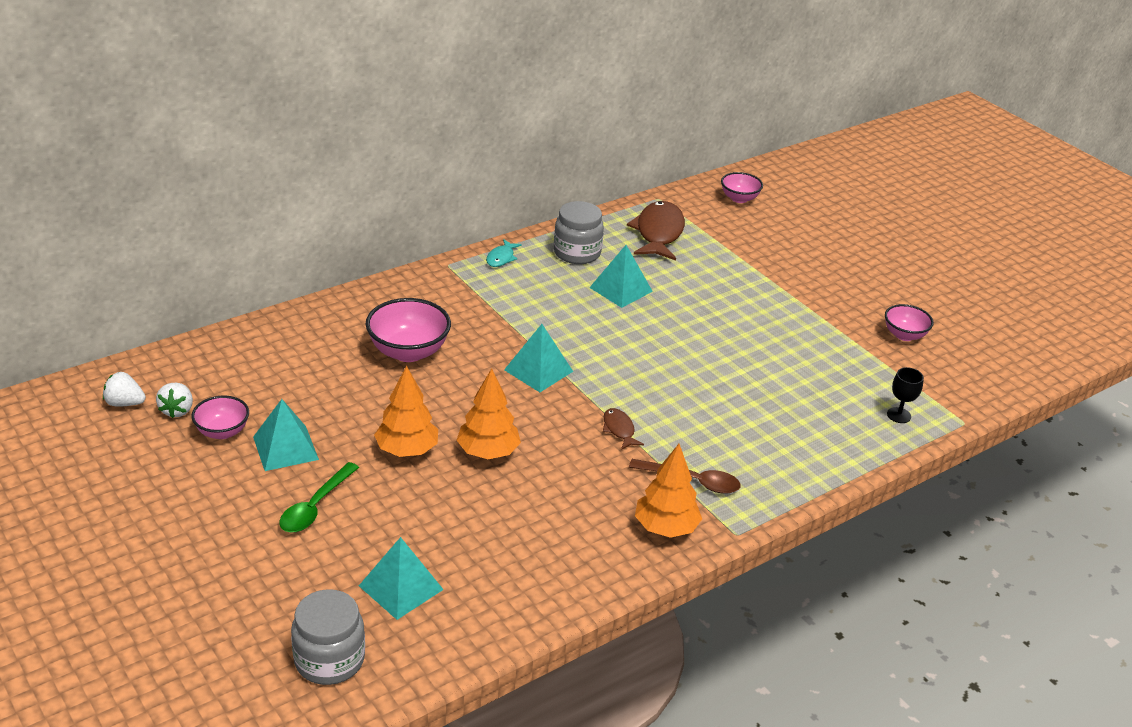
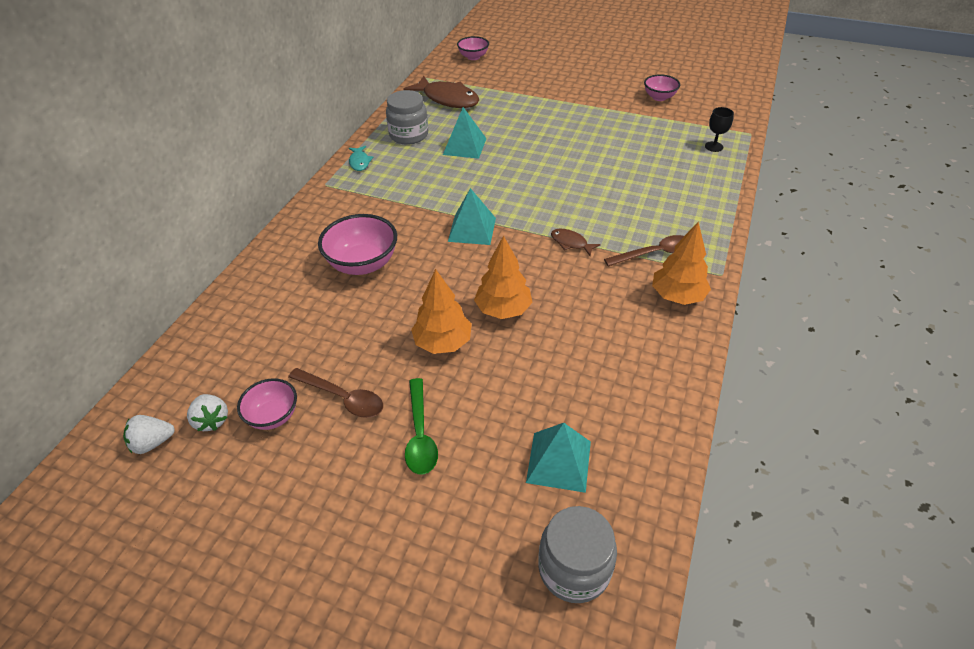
camera: 30 degrees left, 10 degrees up
turquoise pyramid [253,399,319,471] -> brown spoon [288,368,383,418]
brown fish [627,201,685,261] -> brown fish turned 150 degrees clockwise [403,75,479,108]

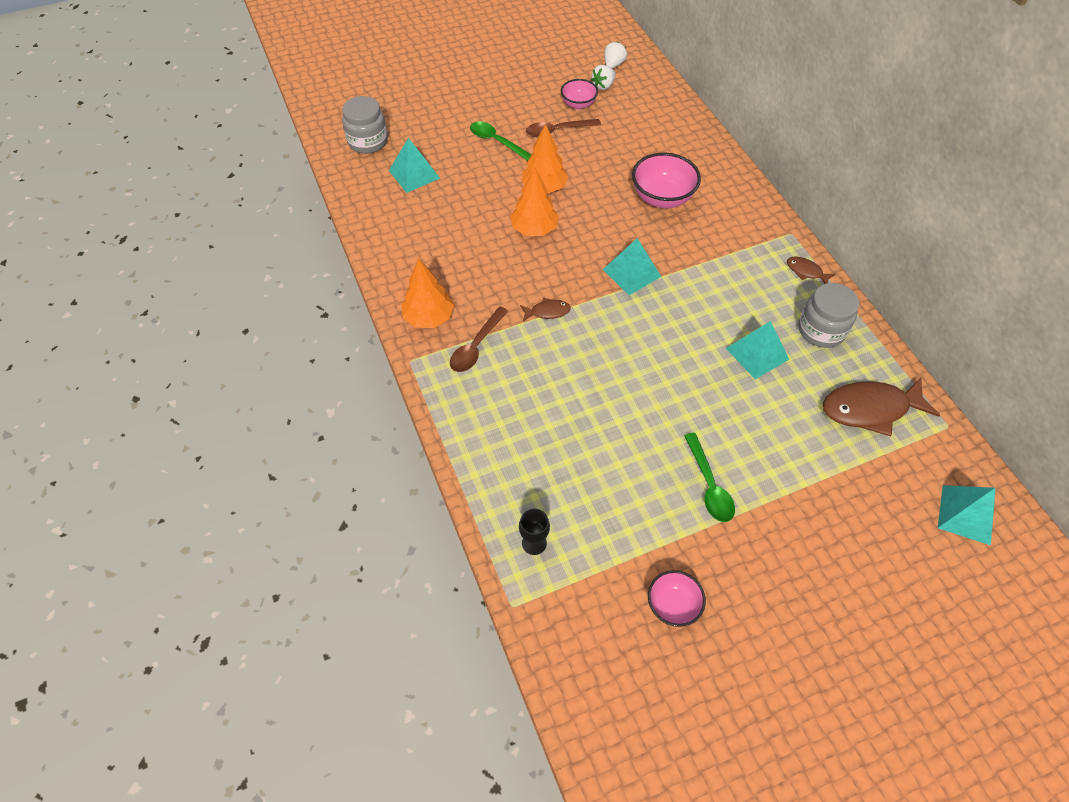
camera: 135 degrees right, 10 degrees up
white strawberry [187,394,228,431] -> white strawberry turned 60 degrees counterclockwise [591,65,616,90]
turquoise fish [349,146,373,171] -> brown fish [787,256,836,284]
pink bowl [457,36,489,60] -> turquoise pyramid [938,485,995,545]
none -> green spoon [684,433,735,522]

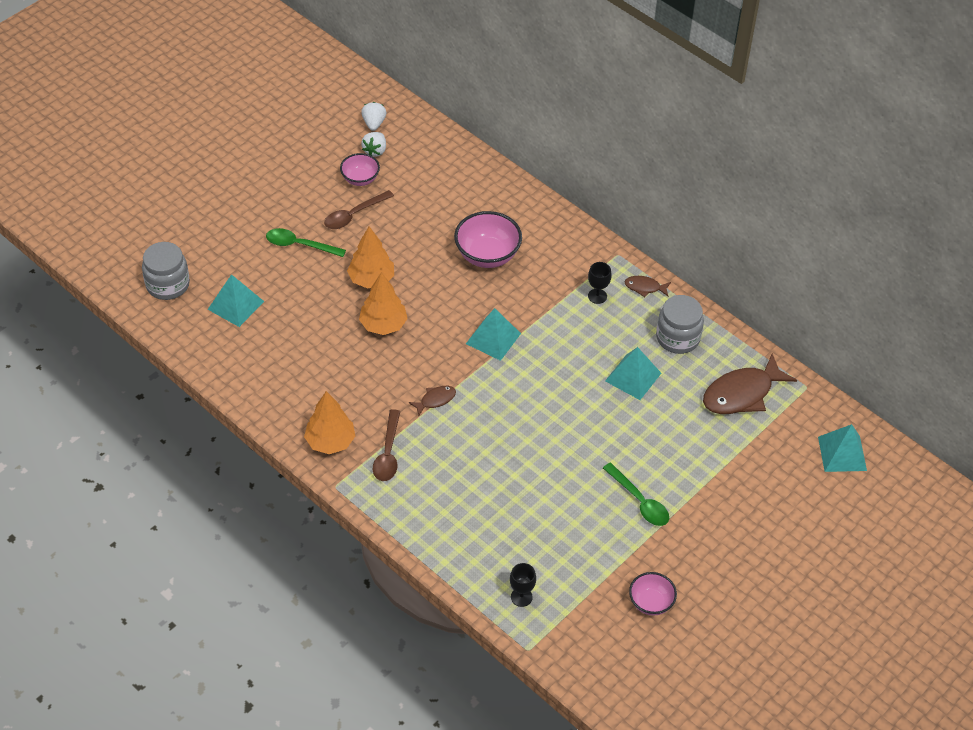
camera: 25 degrees left, 5 degrees down
none -> black goblet [588,262,611,304]

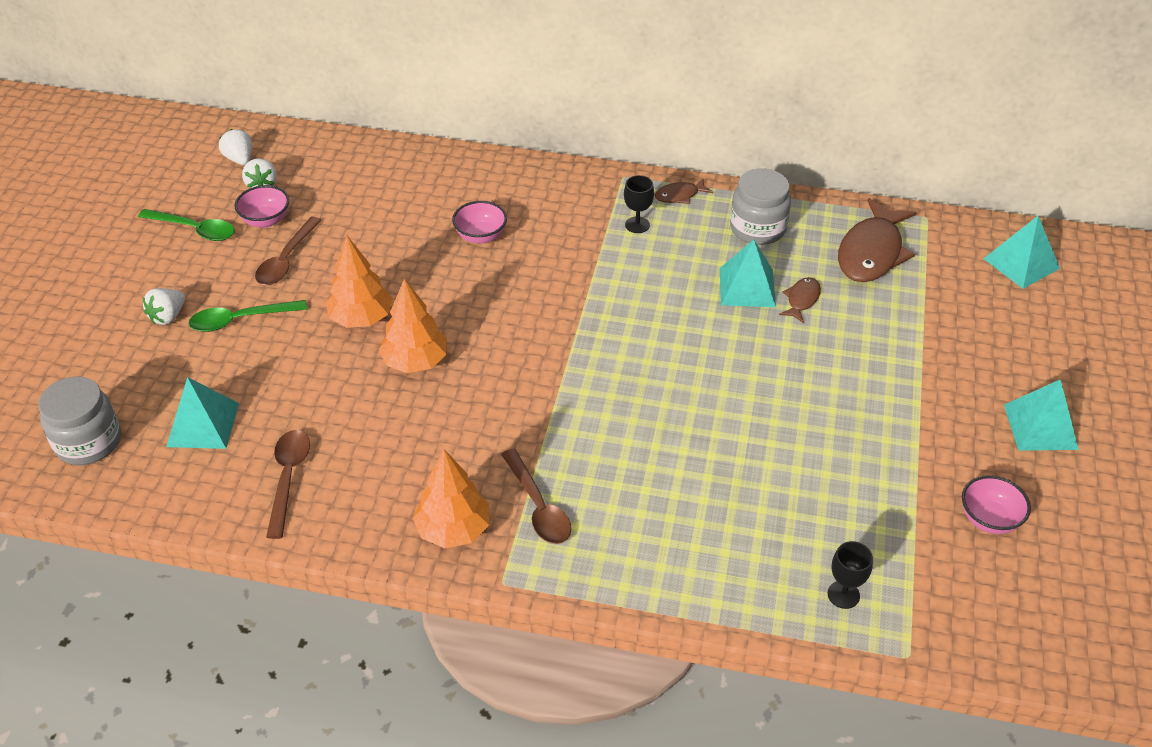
camera: 30 degrees left, 5 degrees down
brown fish [409,386,456,416] -> brown fish moved to [779,277,821,323]
pink bowl [454,211,522,268] -> pink bowl [452,201,507,244], size x0.61
turquoise pyramid [466,308,521,361] -> turquoise pyramid moved to [1004,379,1079,451]
green spoon [603,463,669,526] -> green spoon moved to [138,209,235,241]
none -> white strawberry [143,288,185,325]
none -> brown spoon [266,430,310,539]

